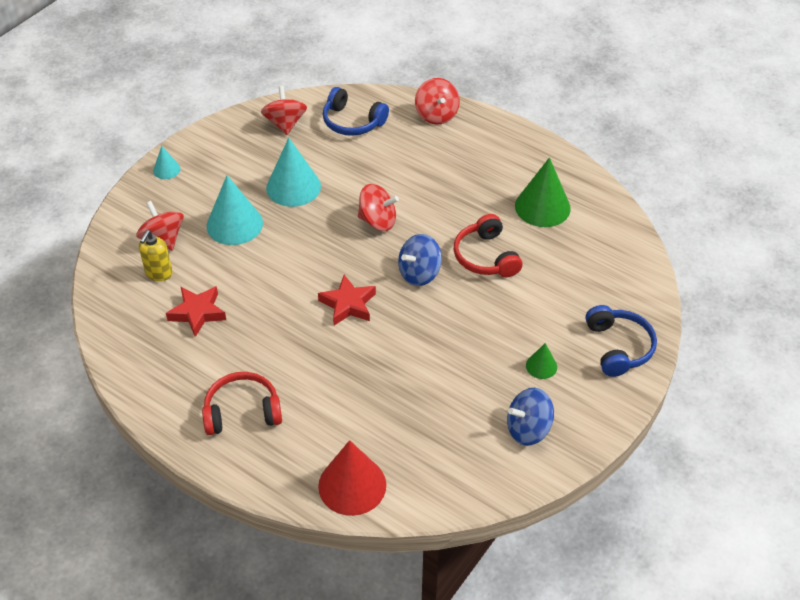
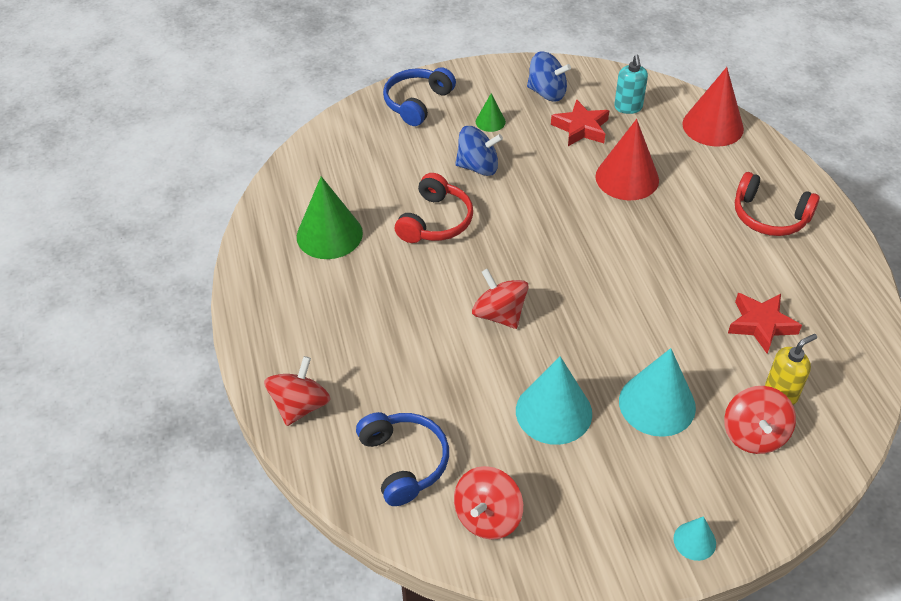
camera: 140 degrees left, 0 degrees up
red star [318,275,376,325] -> red star moved to [551,99,609,146]
blue spinning top [398,234,442,286] -> blue spinning top moved to [455,126,503,176]
none -> red cone [595,119,659,200]
none -> turquoise soap dispenser [614,55,648,114]

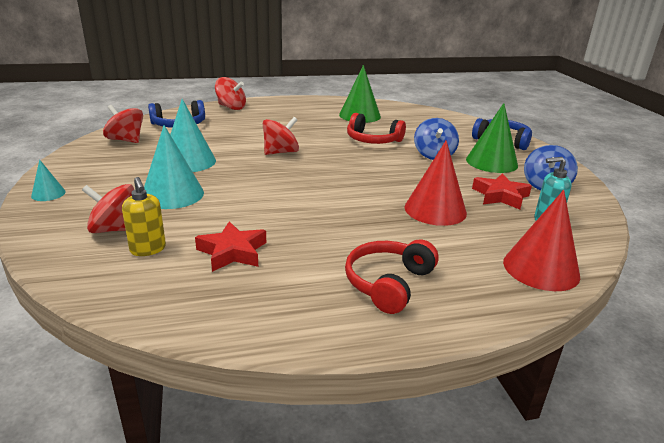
camera: 90 degrees right, 20 degrees down
green cone [476,93,506,132] -> green cone [466,103,518,173], size x1.99

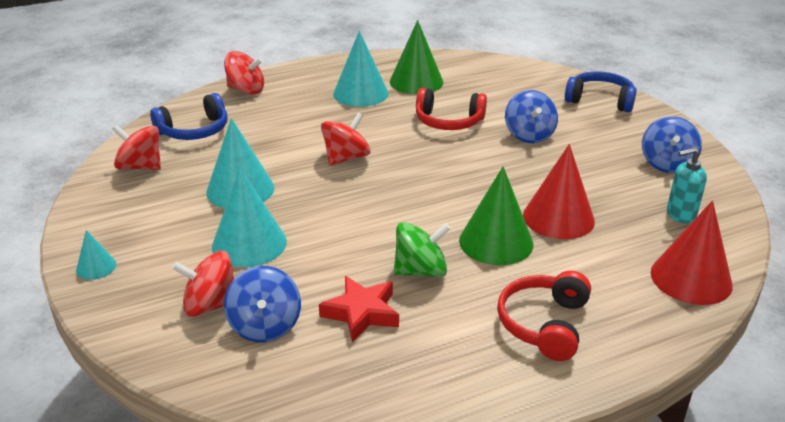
camera: 10 degrees left, 5 degrees up
yellow soap dispenser [122,177,166,256] -> blue spinning top [224,266,301,342]
green cone [466,103,518,173] -> green cone moved to [459,166,533,265]
red star [472,173,532,209] -> none
none -> turquoise cone [333,31,389,107]
none -> green spinning top [394,222,451,277]

